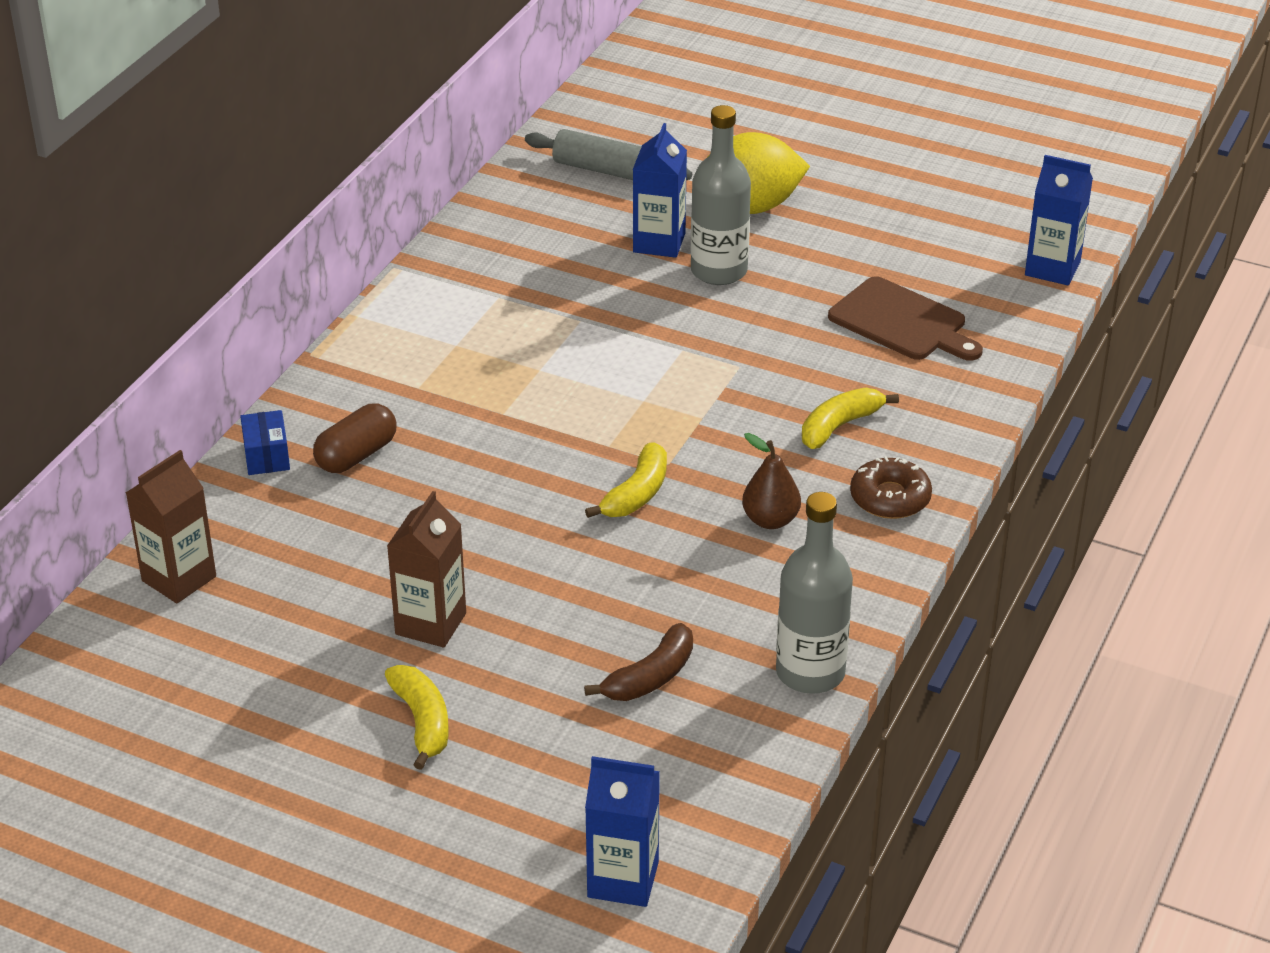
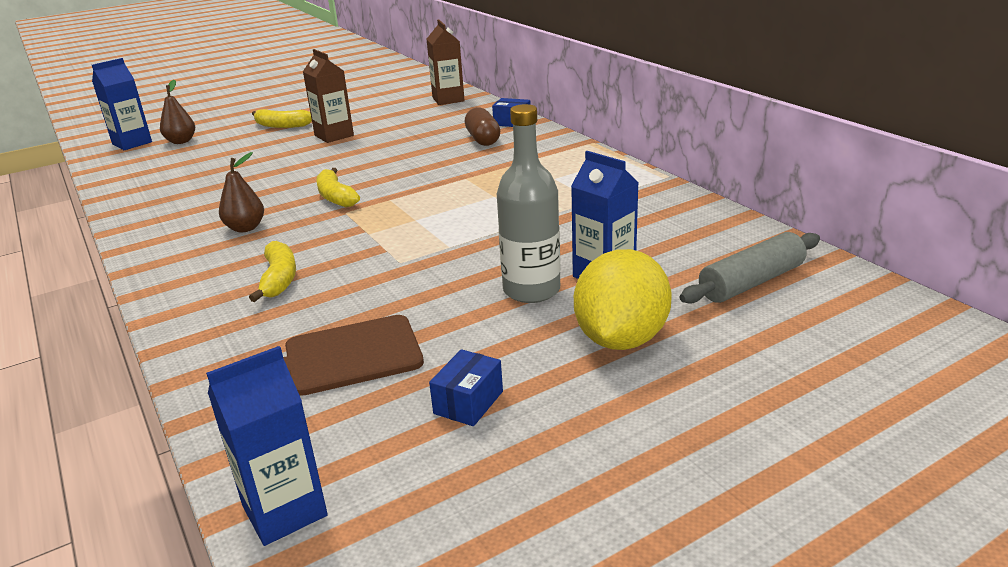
camera: 125 degrees right, 10 degrees down
brown banana [584,623,693,701] -> none
grey bottle [776,492,853,694] -> none
brown donut [850,456,932,519] -> none
none -> brown pear [160,80,195,144]
none -> blue box [429,349,503,426]

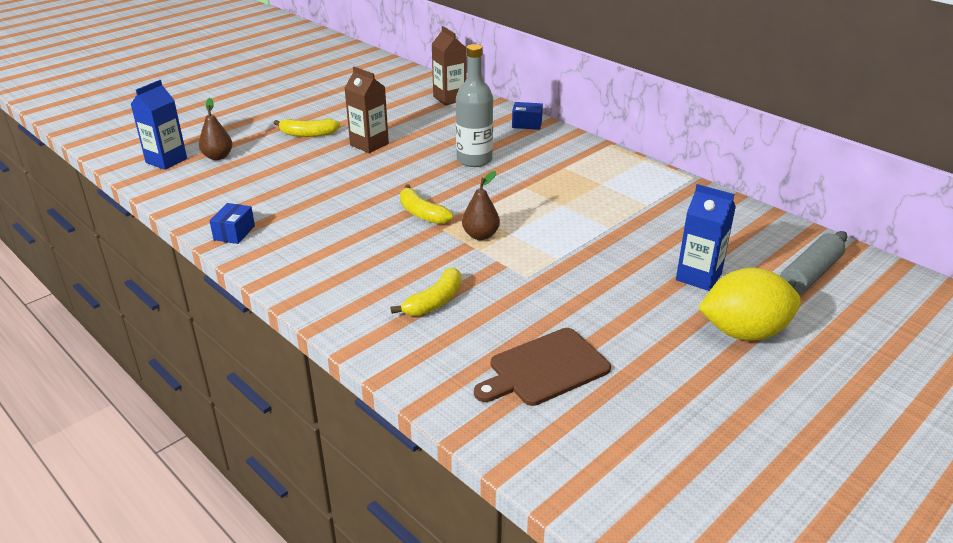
camera: 15 degrees left, 5 degrees up
blue carton [206,346,328,546] -> none
brown pear [219,152,264,232] -> brown pear moved to [462,171,500,240]
yellow banana [249,241,296,302] -> yellow banana turned 60 degrees clockwise [391,267,461,316]
blue box [429,349,503,426] -> blue box moved to [209,203,255,244]
brown capsule [465,107,500,146] -> none
grey bottle [497,104,560,303] -> grey bottle moved to [456,44,493,167]
yellow lemon [574,249,672,350] -> yellow lemon turned 75 degrees clockwise [698,268,801,341]

